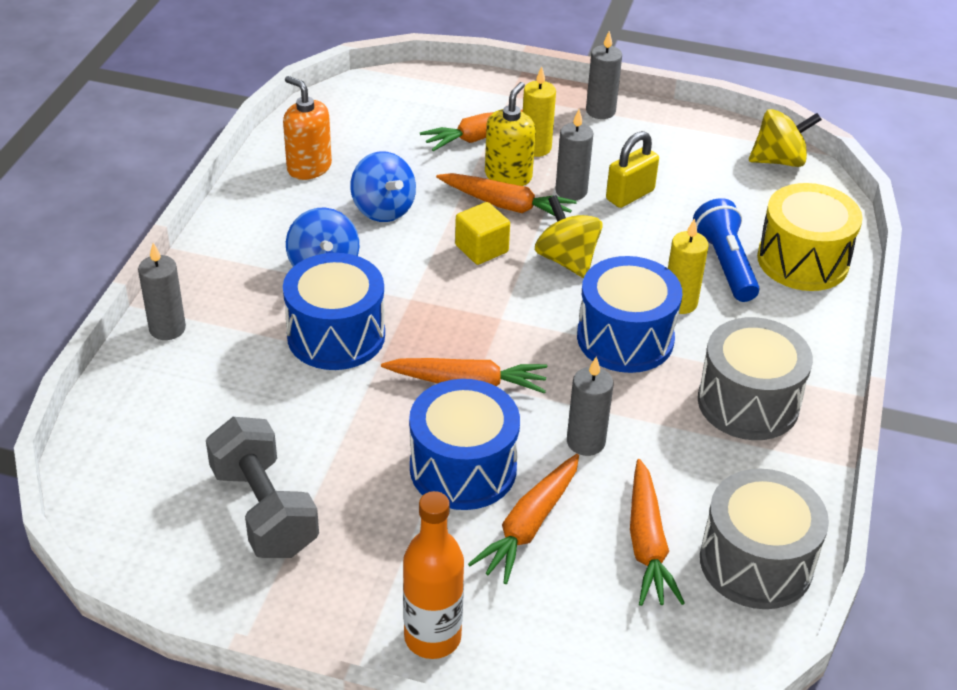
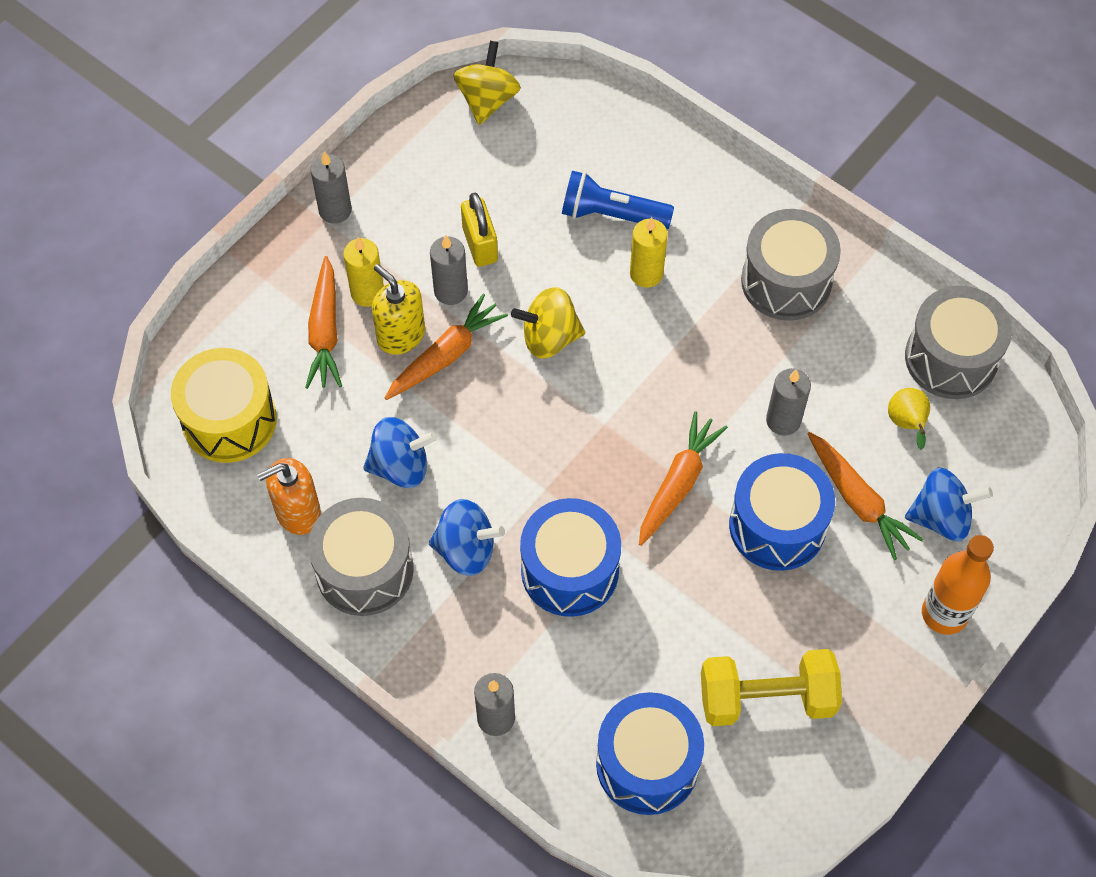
camera: 65 degrees left, 20 degrees up
grey dumbbell [206,417,319,558] -> yellow dumbbell [701,649,842,726]
yellow cube [455,202,510,265] -> none
blue drum [577,256,682,373] -> blue drum moved to [596,692,704,815]
orange carrot [630,459,685,606] -> yellow pear [888,388,930,450]
yellow drum [757,183,863,291] -> yellow drum moved to [171,348,277,463]
none -> grey drum [308,498,414,616]
none -> blue spinning top [905,468,993,541]

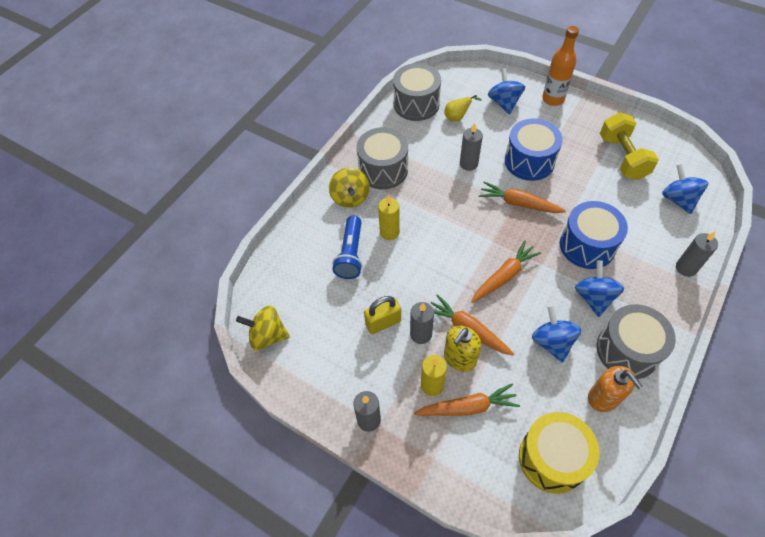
camera: 95 degrees left, 5 degrees down
yellow spinning top [511,287,585,359] -> yellow spinning top moved to [329,167,370,208]
blue drum [596,692,704,815] -> blue spinning top [662,164,708,214]
orange carrot [807,432,923,560] -> orange carrot moved to [471,240,542,303]

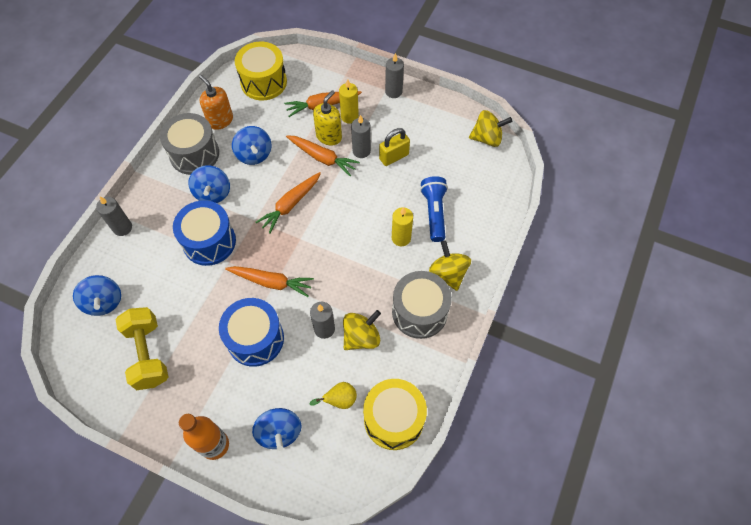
camera: 170 degrees right, 5 degrees up
grey drum [393,63,441,121] -> yellow drum [363,379,427,450]
none -> yellow spinning top [343,310,381,350]

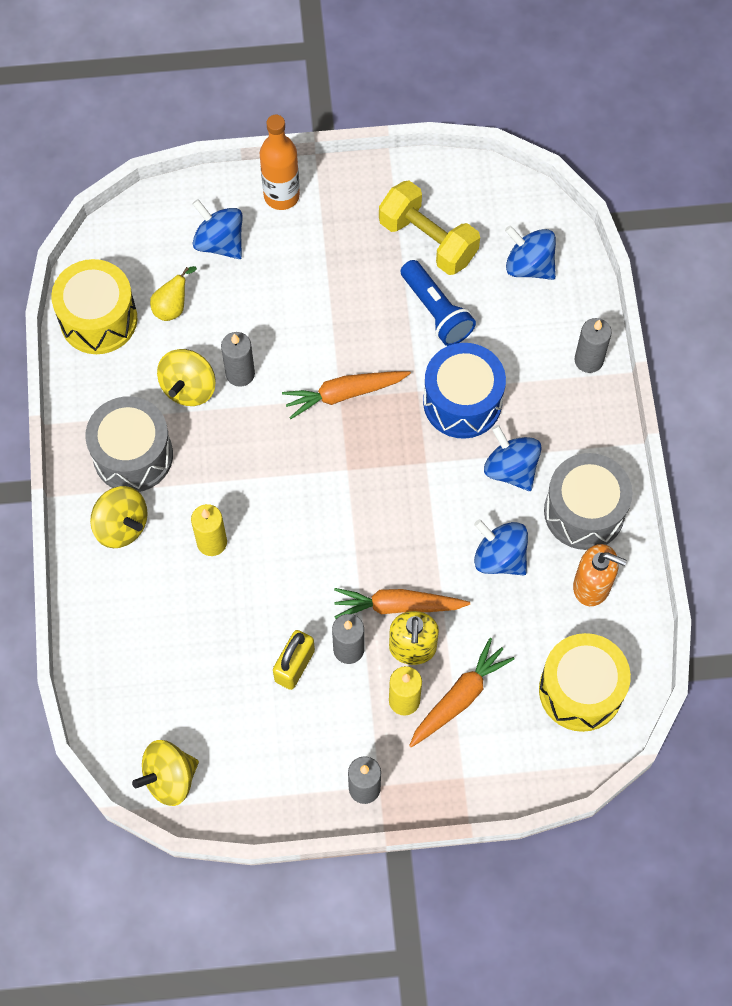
camera: 150 degrees right, 5 degrees up
blue drum [219,298,284,367] -> none
orange carrot [255,172,321,234] -> none
blue flashlight [420,176,448,242] -> blue flashlight moved to [400,260,476,346]

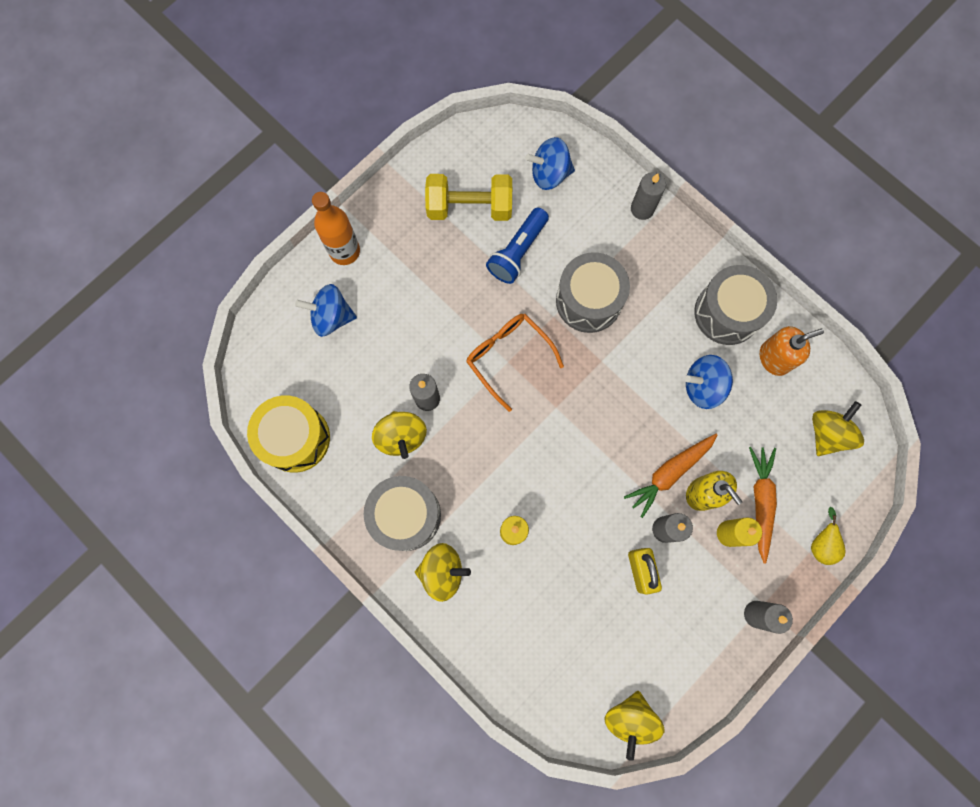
camera: 40 degrees left, 10 degrees up
yellow pear [150,266,197,321] -> yellow pear moved to [811,507,846,565]
orange carrot [282,371,411,419] -> orange glasses [466,314,564,412]
blue flashlight [400,260,476,346] -> blue flashlight turned 105 degrees clockwise [486,207,549,284]
blue drum [423,343,506,439] -> grey drum [556,252,630,333]
blue spinning top [484,425,542,491] -> none
yellow drum [539,633,631,732] -> yellow spinning top [812,401,864,456]

